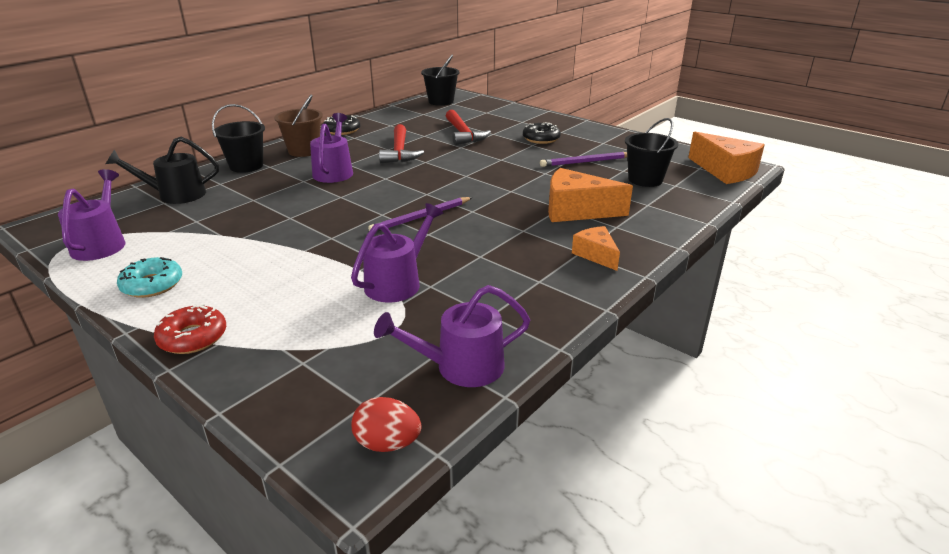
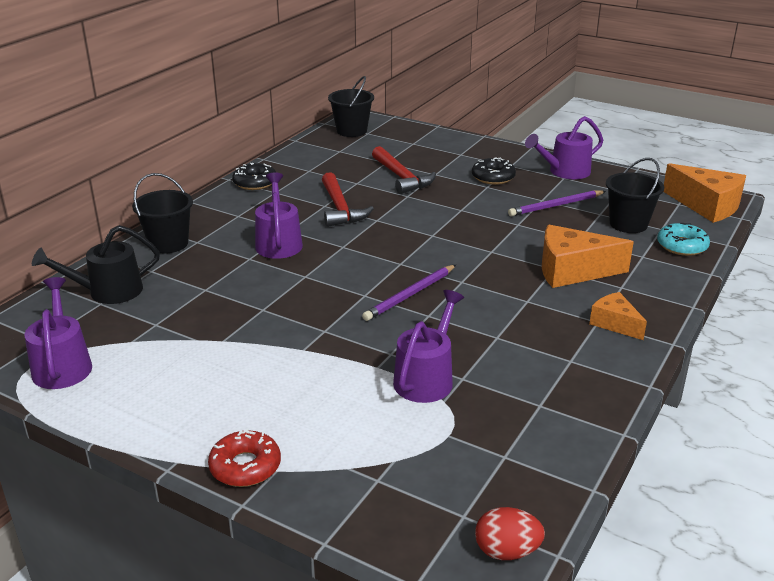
camera: 10 degrees left, 0 degrees up
turquoise donut [117,257,182,298] -> turquoise donut moved to [657,223,710,256]
brown bucket [274,94,323,157] -> none
purple watering can [374,285,530,387] -> purple watering can moved to [525,116,603,179]

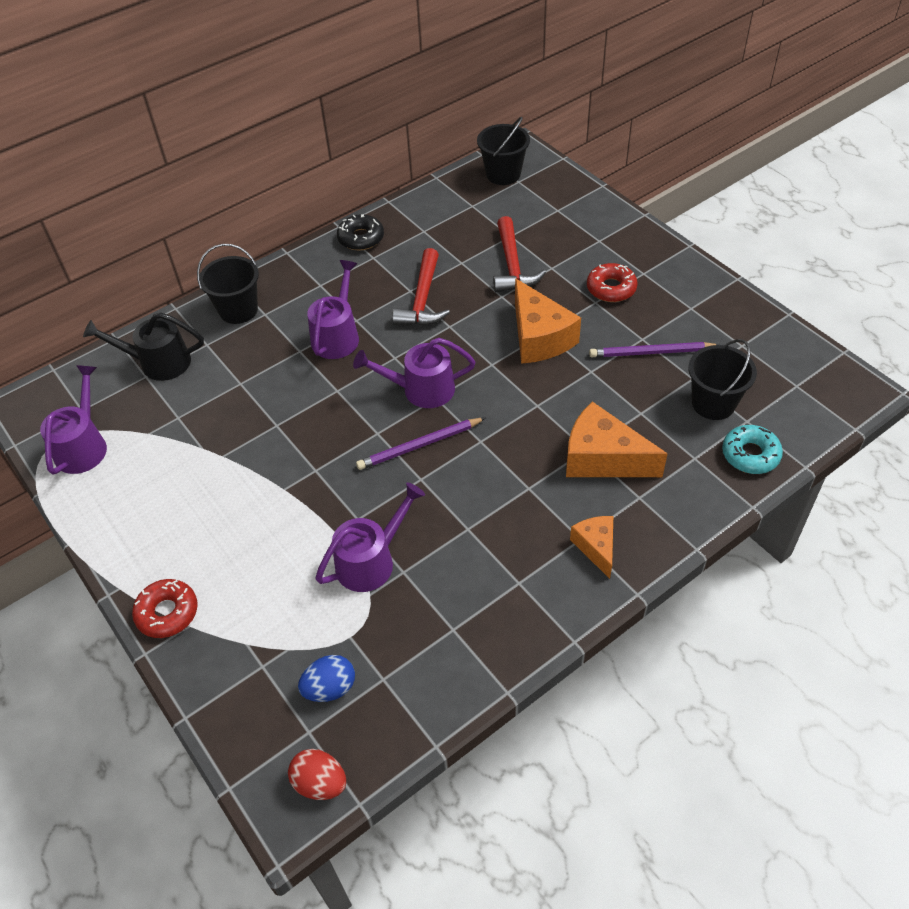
camera: 25 degrees right, 20 degrees up
black donut [472,158,516,185] -> red donut [587,263,638,302]
purple watering can [525,116,603,179] -> purple watering can moved to [353,338,476,408]
orange cheese [663,163,746,223] -> orange cheese moved to [515,278,581,364]
none -> blue egg [298,655,355,702]

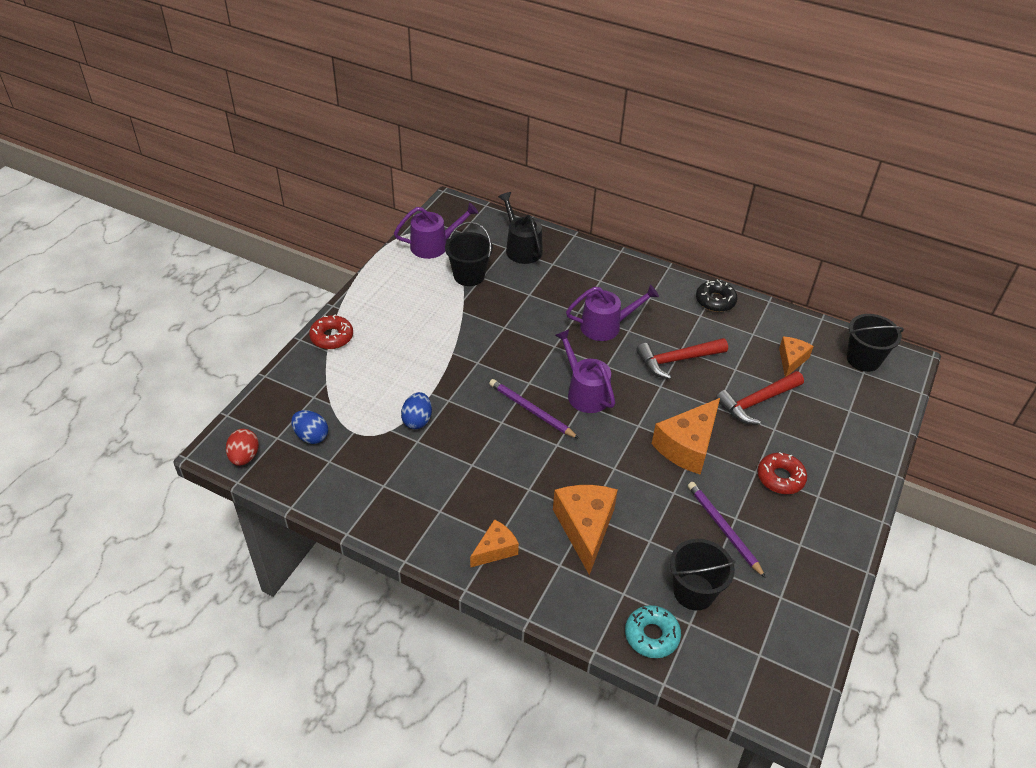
camera: 60 degrees right, 5 degrees down
black bucket [197,244,259,324] -> black bucket moved to [445,222,493,286]
purple watering can [315,483,425,592] -> blue egg [401,392,432,429]
none -> orange cheese [779,337,814,377]

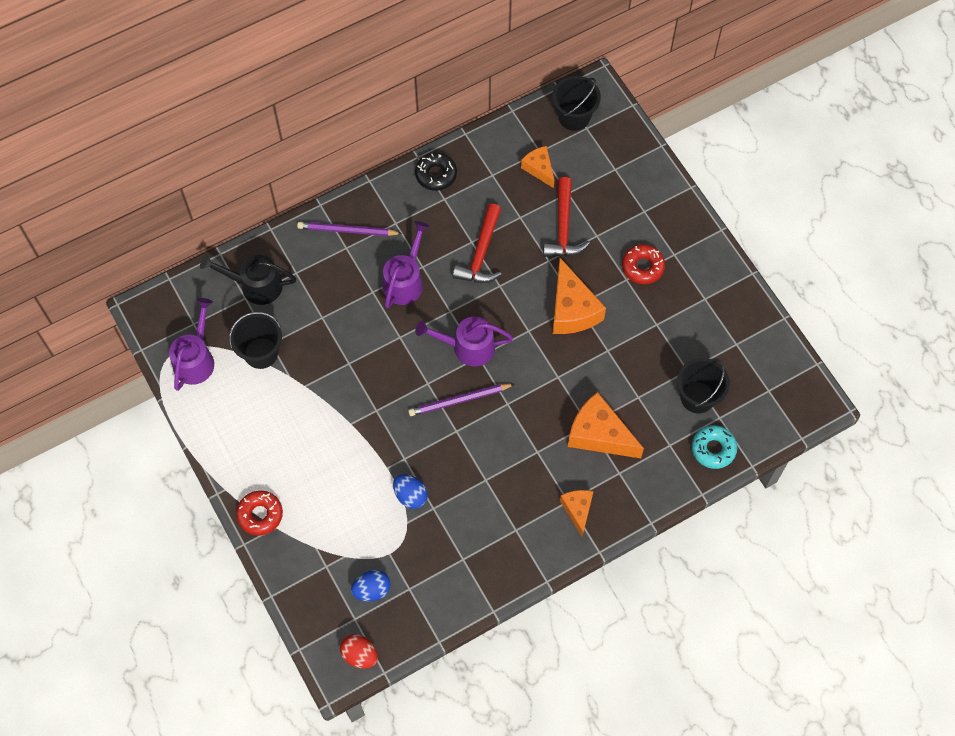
camera: 55 degrees left, 20 degrees up
purple pencil [688,482,766,578] -> purple pencil moved to [297,222,402,236]

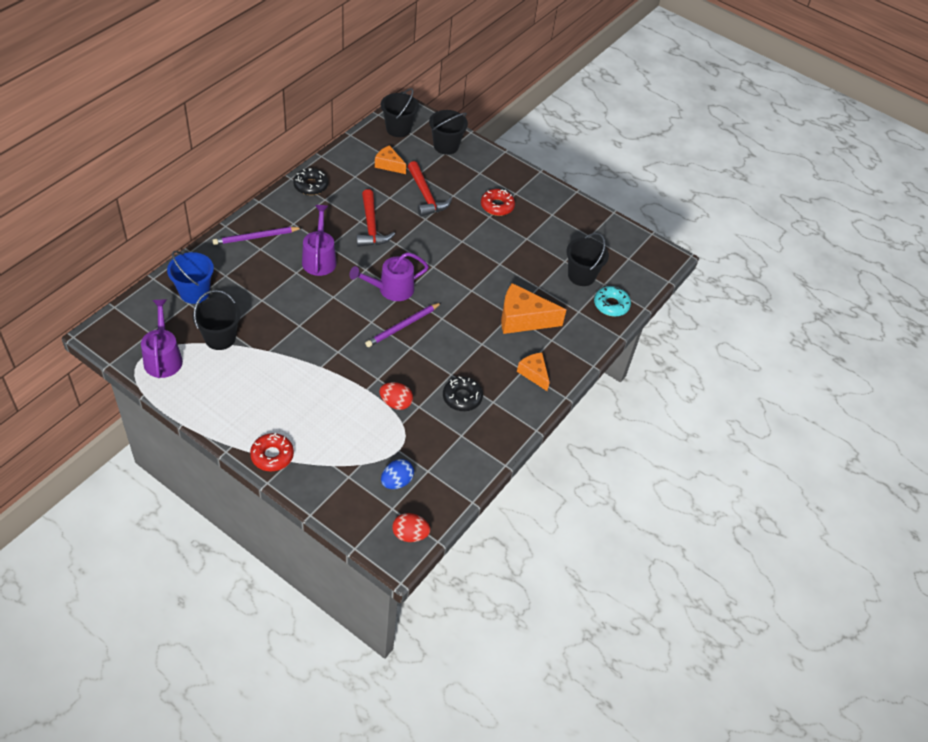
camera: 30 degrees left, 15 degrees down
black watering can [200,254,296,305] -> blue bucket [167,251,214,304]
blue egg [393,474,428,509] -> red egg [379,382,413,410]
orange cheese [553,258,606,334] -> none
none -> black bucket [429,110,468,155]
none -> black donut [443,376,483,411]

